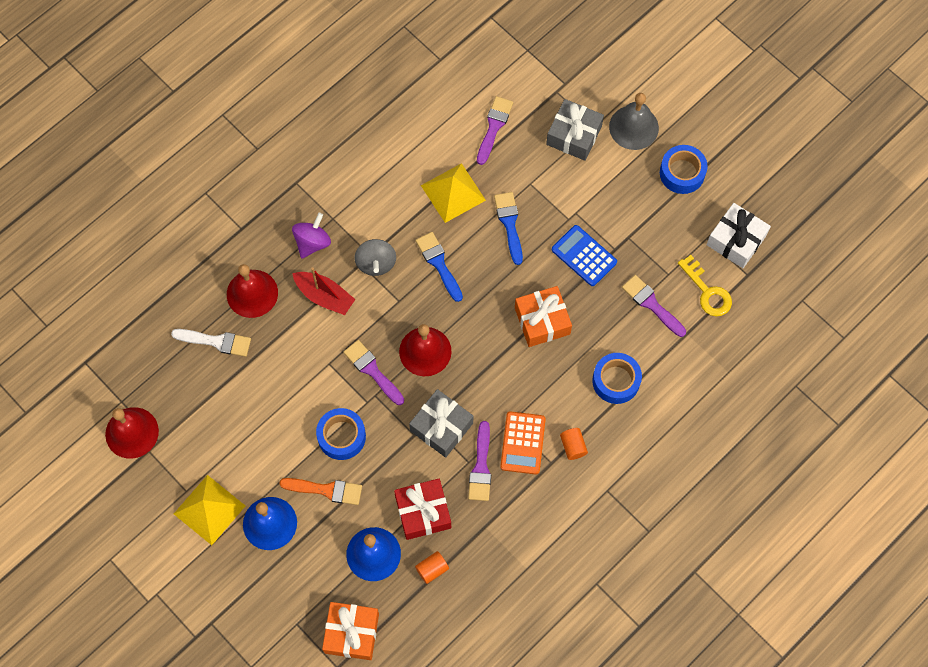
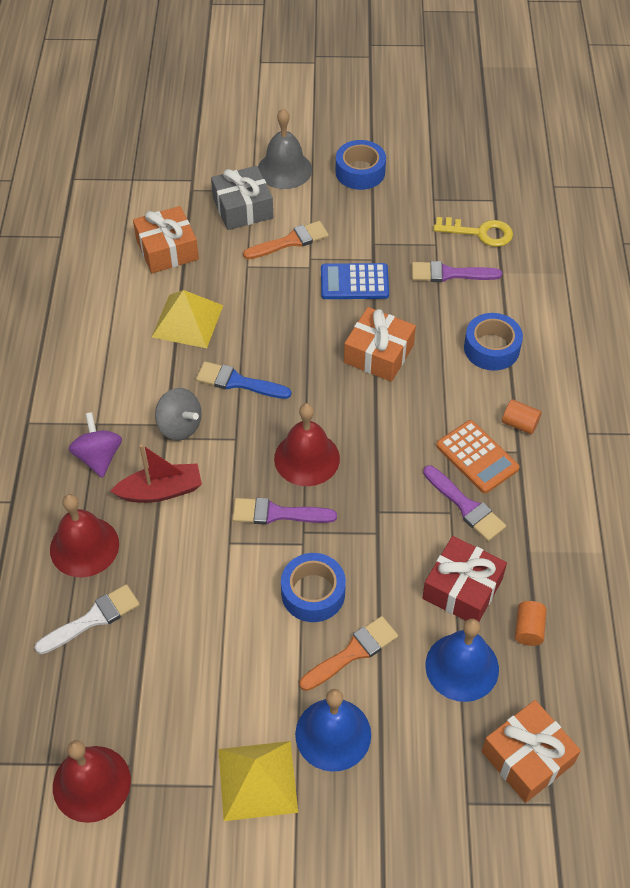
camera: 45 degrees left, 15 degrees down
grey gift [409,389,473,458] -> none
purple brush [477,96,513,165] -> orange gift [133,206,199,273]
blue brush [494,192,523,265] -> none
white gift [707,203,771,268] -> none
none -> orange brush [243,221,329,259]

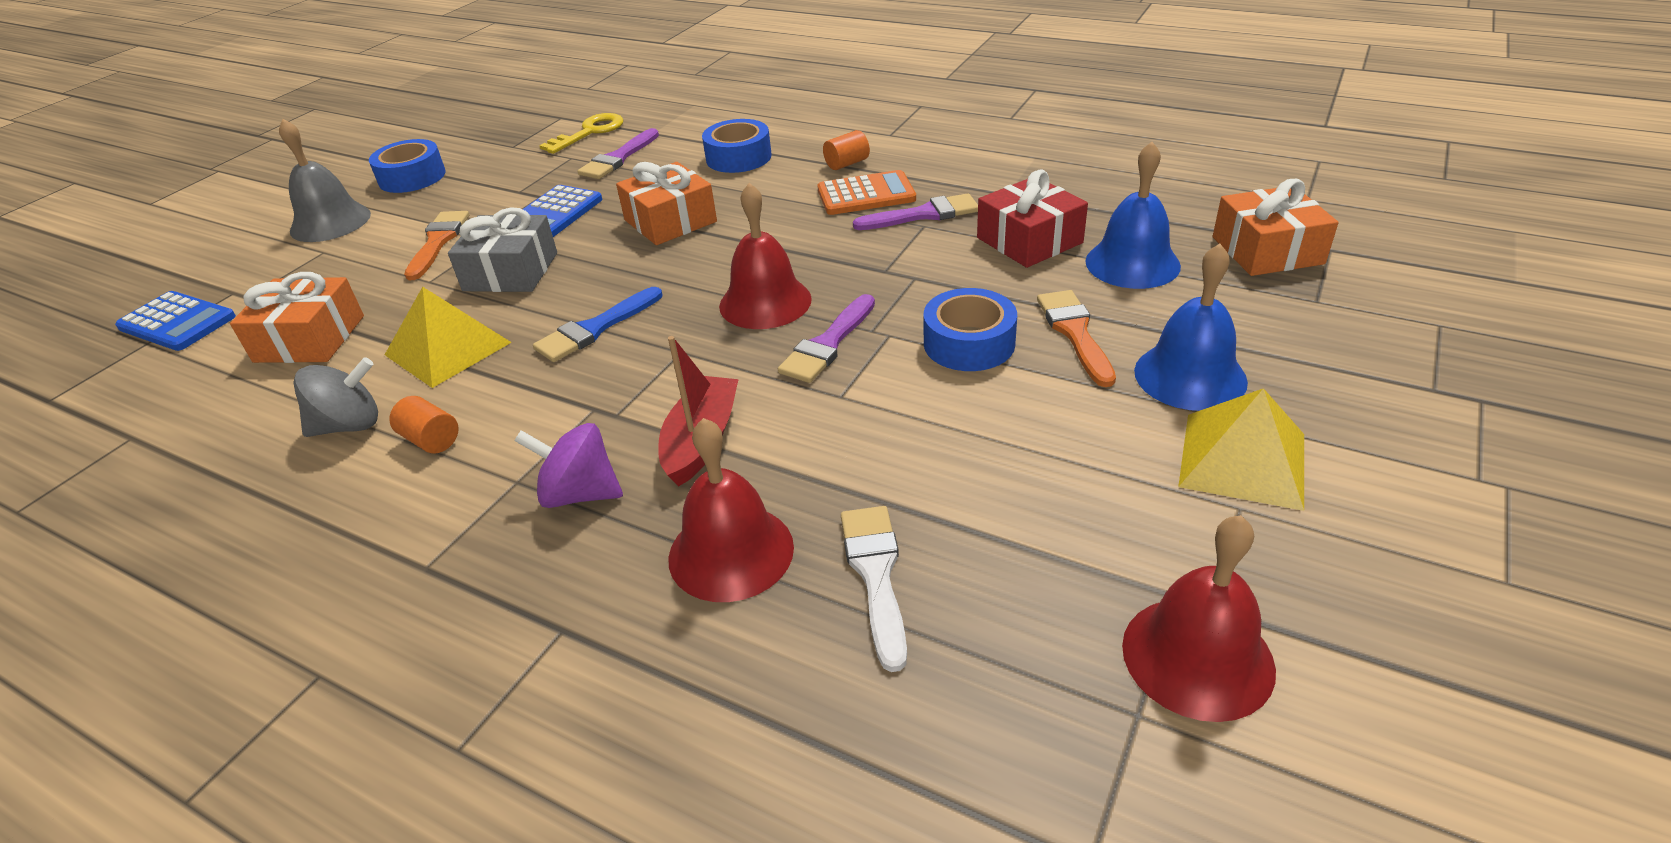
camera: 60 degrees left, 15 degrees down
grey spinning top [155,388,202,441] -> grey spinning top moved to [293,357,378,437]
grey gift [211,166,273,230] -> grey gift moved to [448,207,557,292]
orange cylinder [515,601,547,646] -> orange cylinder moved to [389,396,458,453]
none -> blue calculator [115,291,236,351]

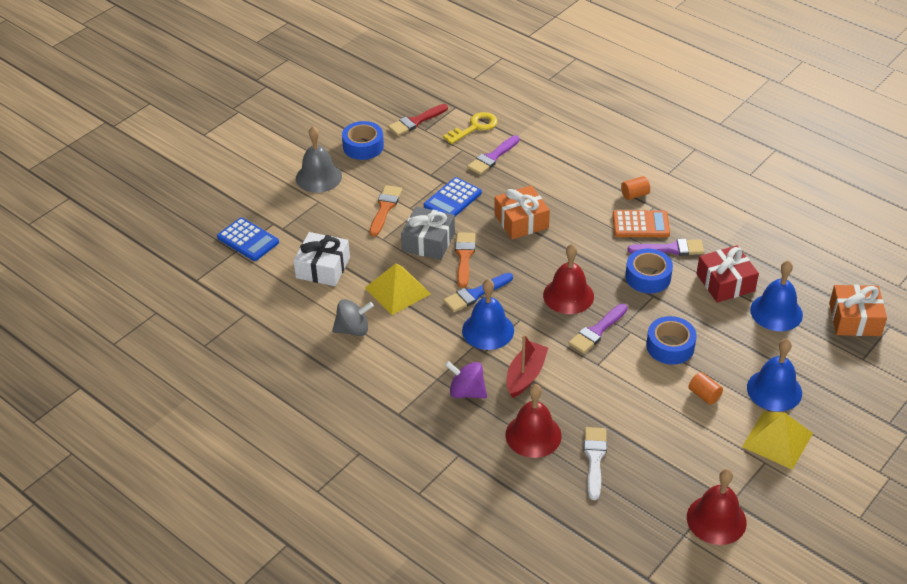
camera: 10 degrees right, 5 degrees up
orange gift [230,272,364,363] -> white gift [293,232,350,286]
orange cylinder [389,396,458,453] -> orange cylinder moved to [688,372,723,405]
blue tape [702,119,772,173] -> blue tape moved to [625,249,673,293]
orange brush [1037,290,1116,387] -> orange brush moved to [455,232,475,288]
none -> red brush [388,104,448,136]
none -> blue bell [462,279,514,350]

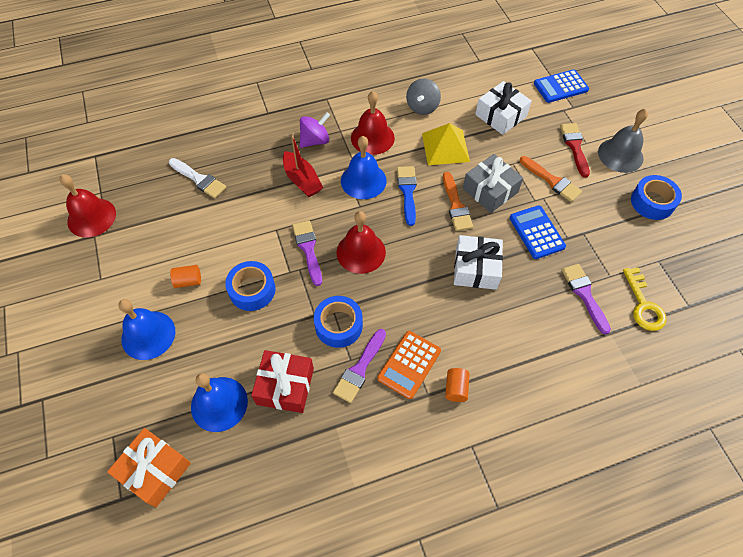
camera: 120 degrees right, 15 degrees up
red brush [388,104,448,136] -> red brush moved to [560,123,590,178]
orange brush [455,232,475,288] -> orange brush turned 45 degrees clockwise [443,172,473,231]
orange gift [494,185,550,240] -> white gift [454,235,503,290]
red bell [505,384,562,458] -> red bell moved to [351,91,395,155]
yellow pyramid [742,411,813,470] -> none

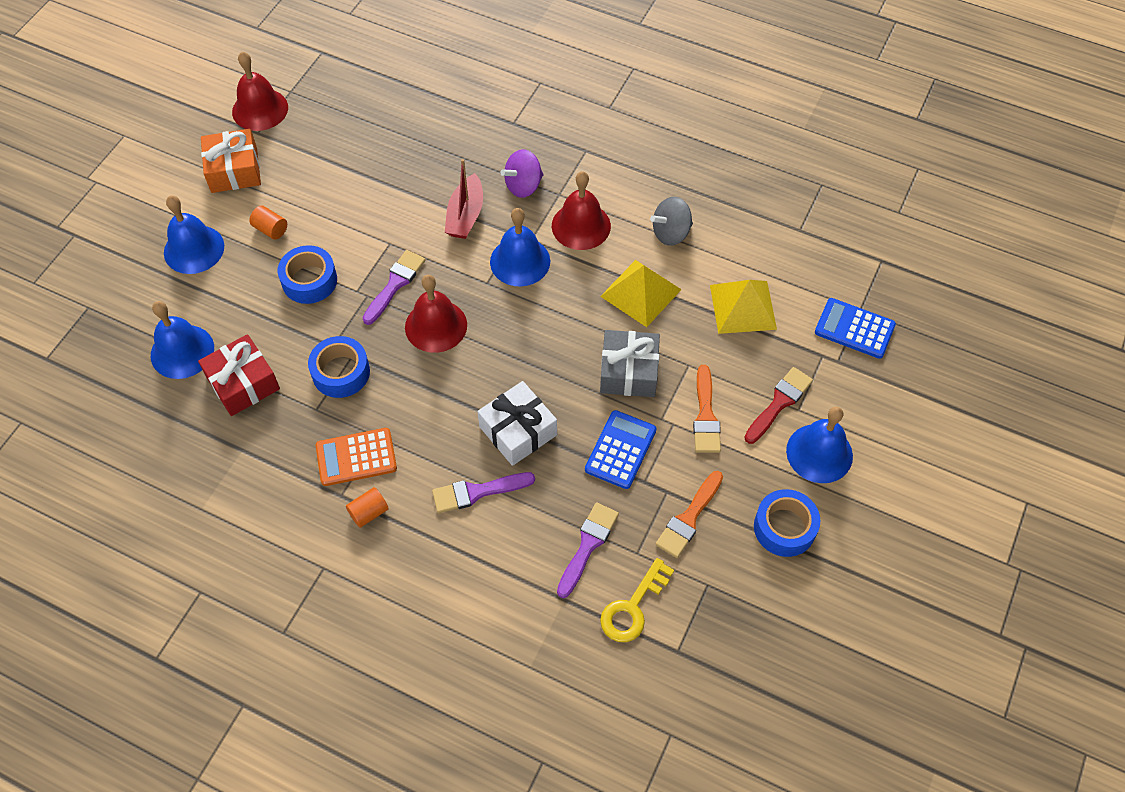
camera: 45 degrees right, 0 degrees up
orange gift [107,428,191,507] -> orange gift moved to [201,129,261,193]
white brush [169,158,226,198] -> none
purple spinning top [300,112,330,148] -> purple spinning top turned 135 degrees clockwise [501,149,544,198]
purple brush [333,329,386,403] -> purple brush moved to [432,472,535,513]
blue brush [397,166,417,226] -> none
orange brush [443,172,473,231] -> orange brush moved to [656,471,723,558]
white gift [475,81,532,135] -> yellow pyramid [710,280,777,334]
grey bell [598,109,648,173] -> blue bell [786,407,853,483]

